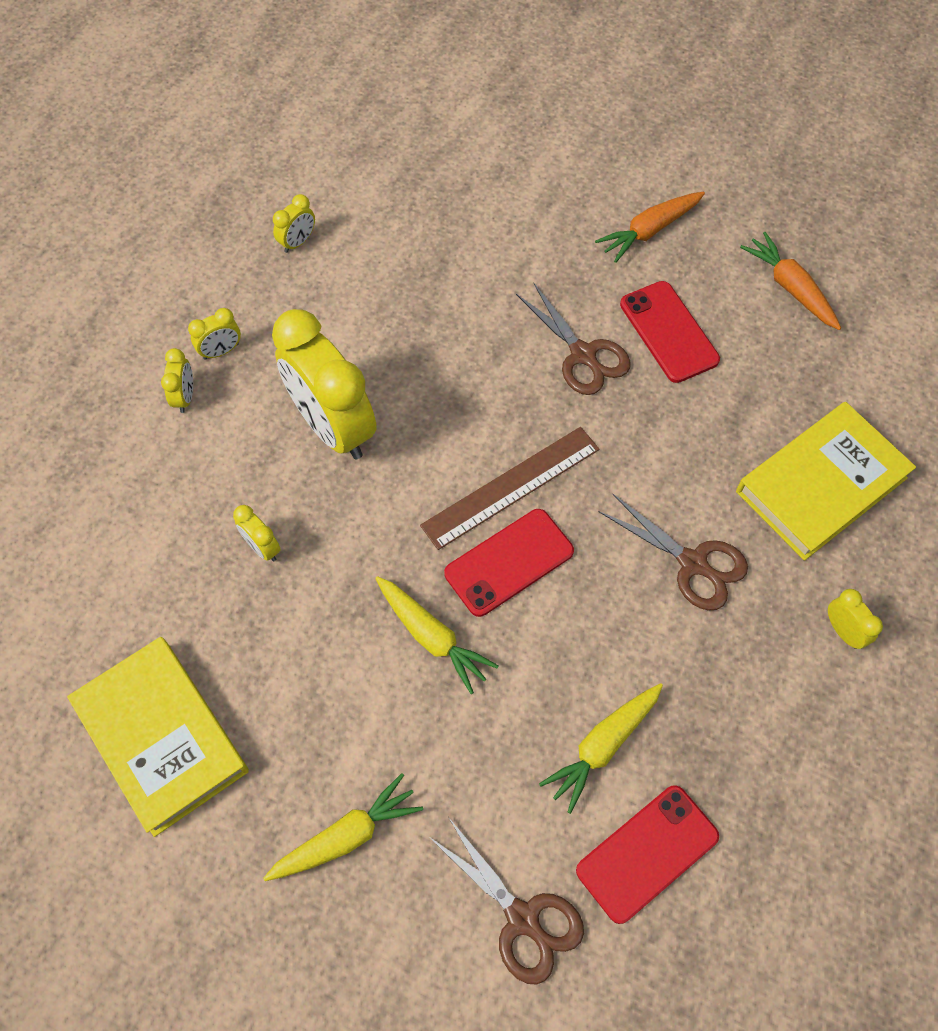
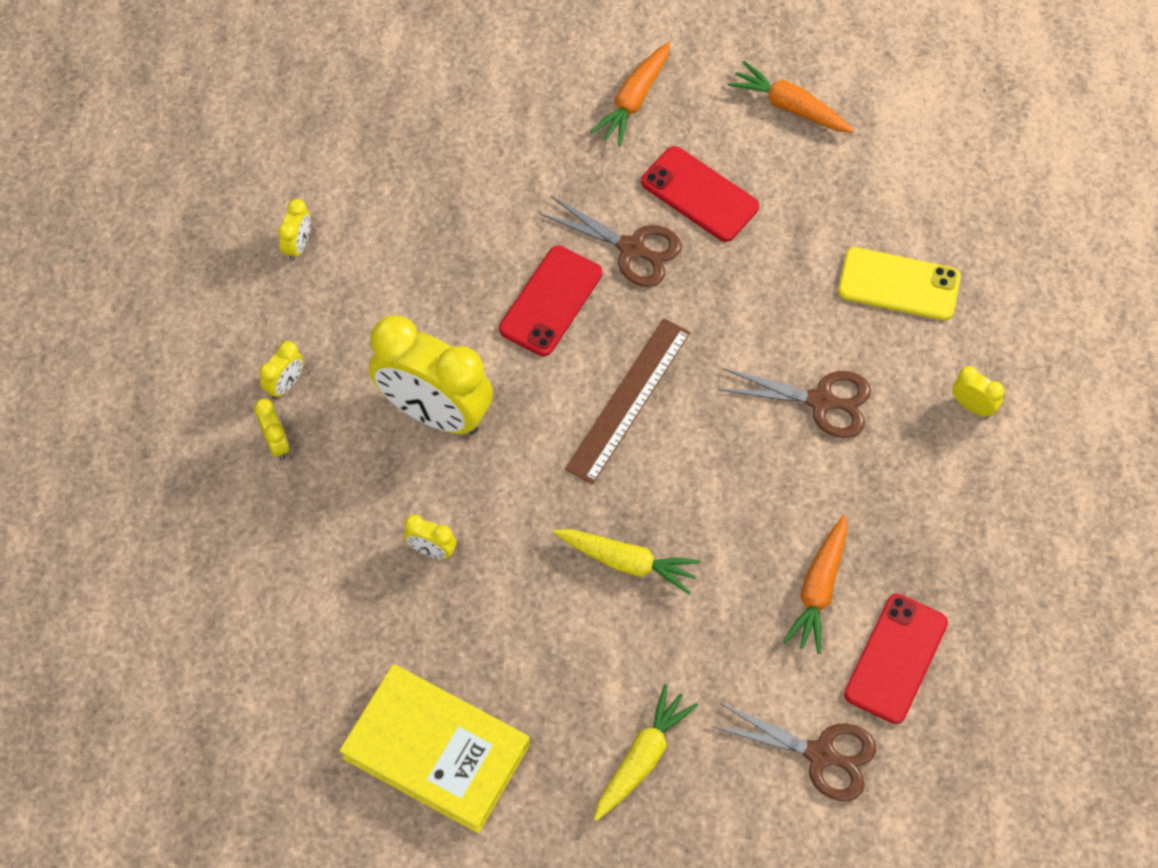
camera: 25 degrees left, 0 degrees up
red phone [444,509,574,617] -> red phone moved to [499,246,602,356]
yellow carrot [539,683,663,814] -> orange carrot [783,515,847,654]
yellow book [736,402,916,561] -> yellow phone [838,247,961,320]

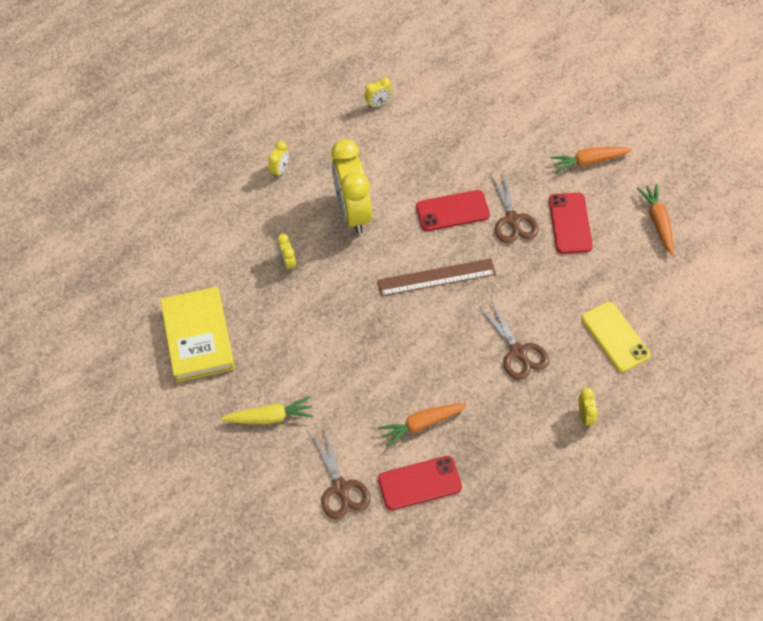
camera: 50 degrees right, 5 degrees down
yellow clock [260,341,304,399] -> none
yellow carrot [553,529,701,594] -> none

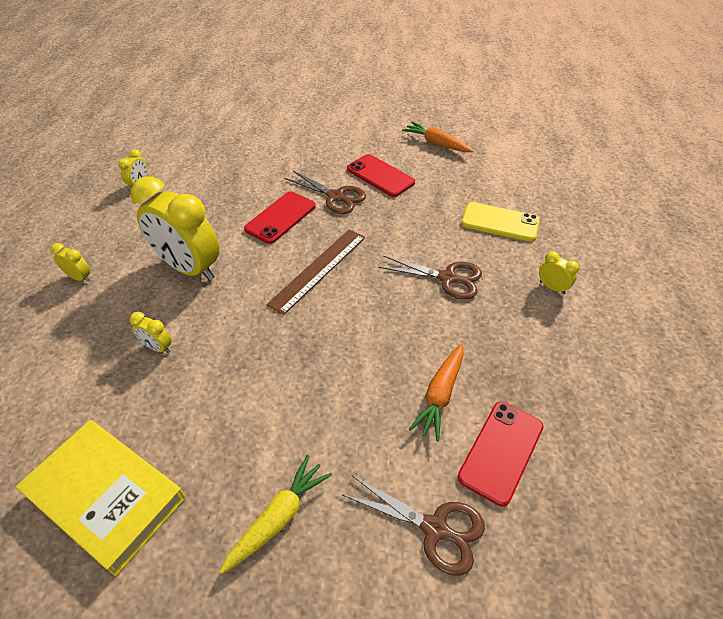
camera: 45 degrees left, 10 degrees down
yellow clock [268,141,289,178] -> yellow clock turned 45 degrees counterclockwise [50,243,91,282]
orange carrot [550,147,632,174] -> none

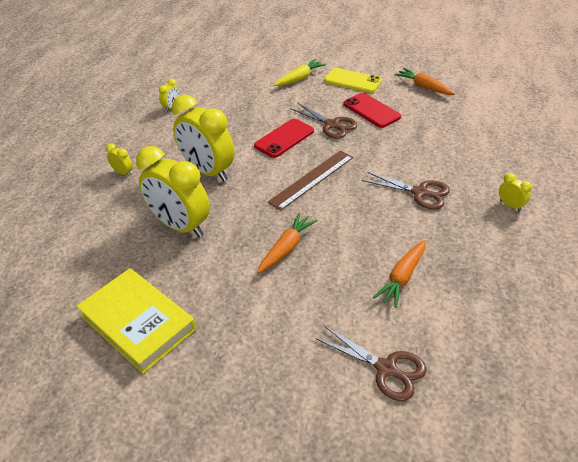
camera: 10 degrees right, 5 degrees down
yellow clock [130,312,172,353] -> yellow clock [136,146,210,237], size x2.42
yellow carrot [220,455,332,574] -> yellow carrot moved to [274,59,326,86]
red phone [457,402,544,507] -> none
yellow phone [461,202,540,242] -> yellow phone moved to [324,68,382,93]
none -> orange carrot [258,213,318,273]

